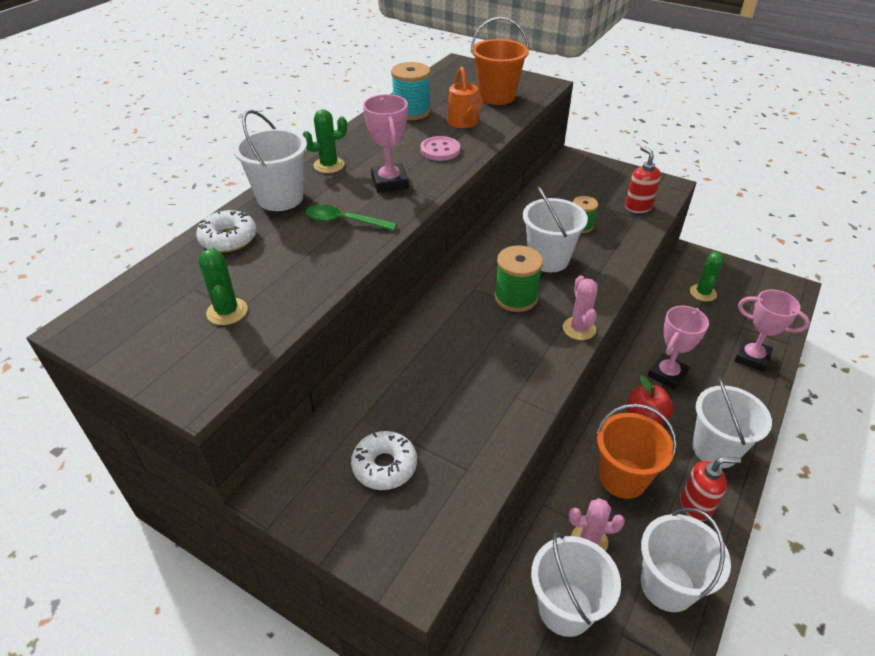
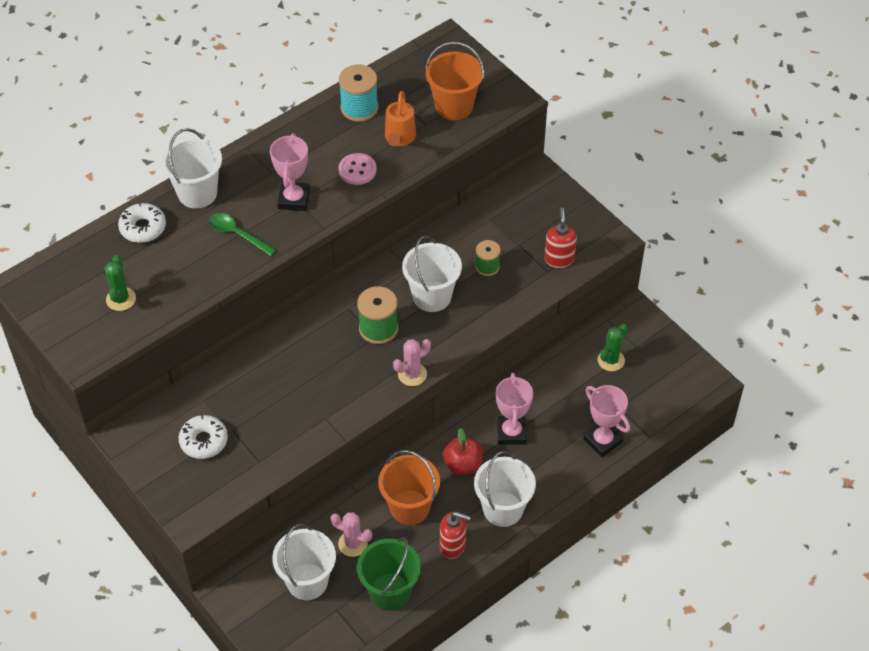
camera: 20 degrees right, 10 degrees up
green cactus [303,109,347,173] -> none
pink cactus [563,275,598,340] -> pink cactus turned 45 degrees clockwise [393,339,431,386]
white bucket [641,508,731,612] -> green bucket [357,537,421,610]
pink trophy [648,306,709,390] -> pink trophy turned 60 degrees counterclockwise [496,373,533,445]

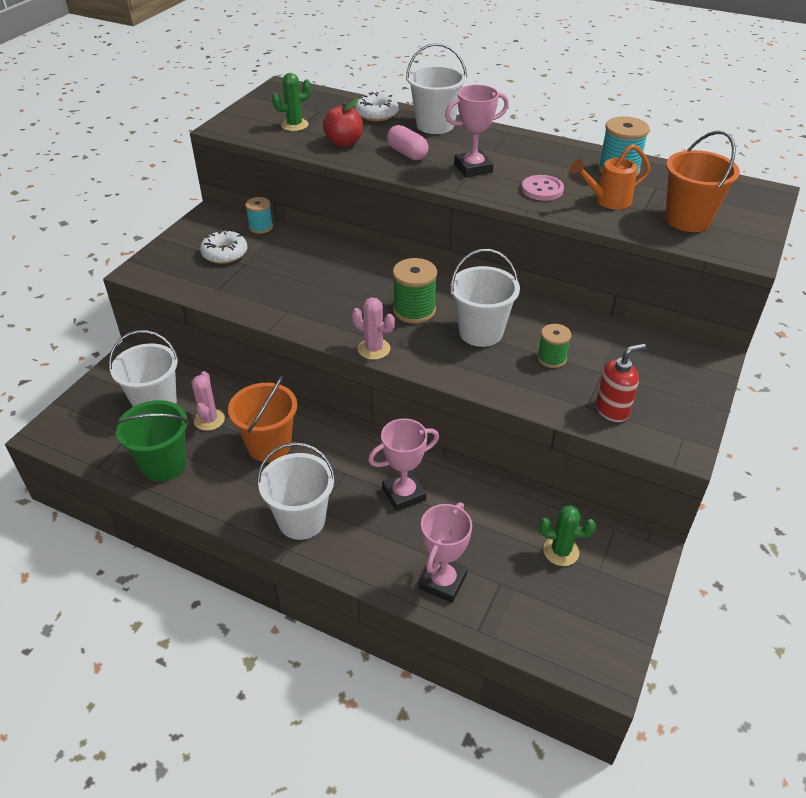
camera: 65 degrees right, 10 degrees down
green spoon [209,213,276,256] -> pink capsule [387,125,429,160]
red soap dispenser [440,512,471,559] -> none
red apple [443,428,483,475] -> red apple moved to [323,99,363,147]
none -> turquoise spool [245,197,273,234]

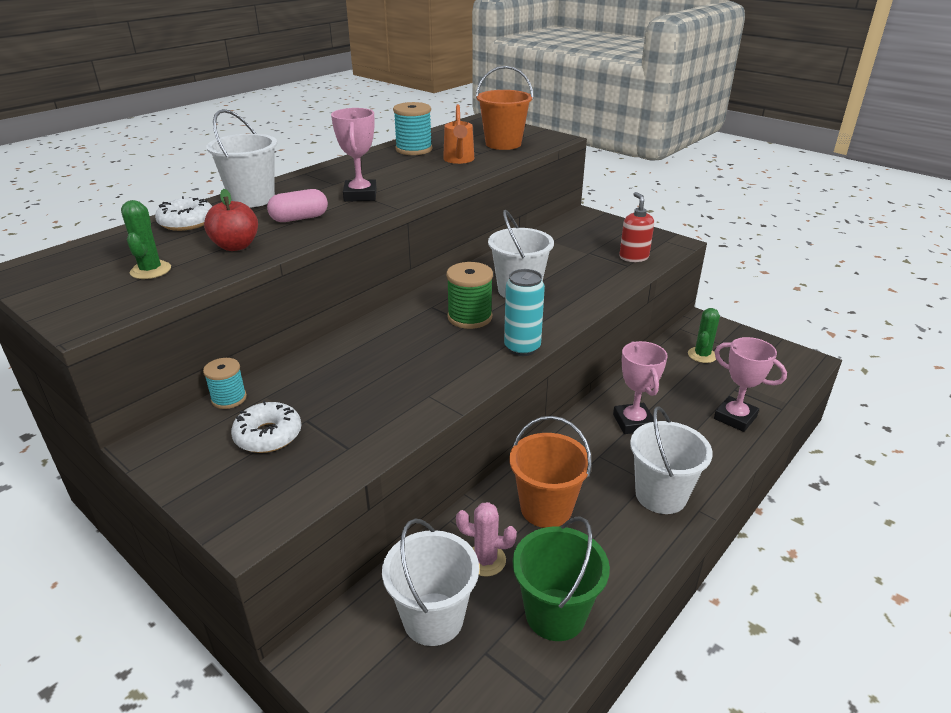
camera: 75 degrees left, 10 degrees down
pink cactus [352,298,395,360] -> turquoise can [504,269,545,356]
pink button [522,175,564,201] -> none
green spool [537,324,572,368] -> none

